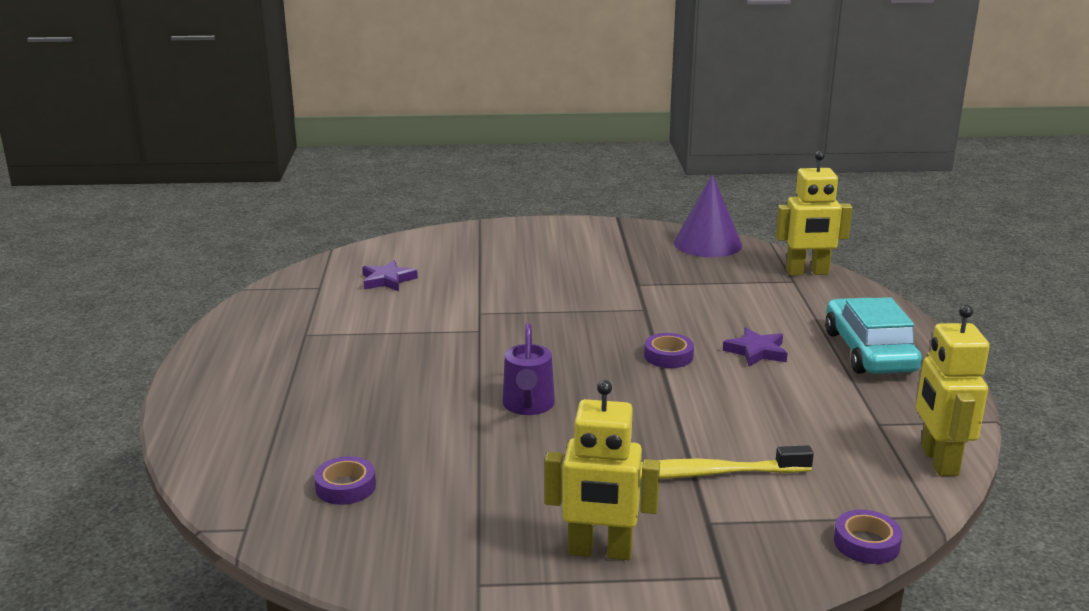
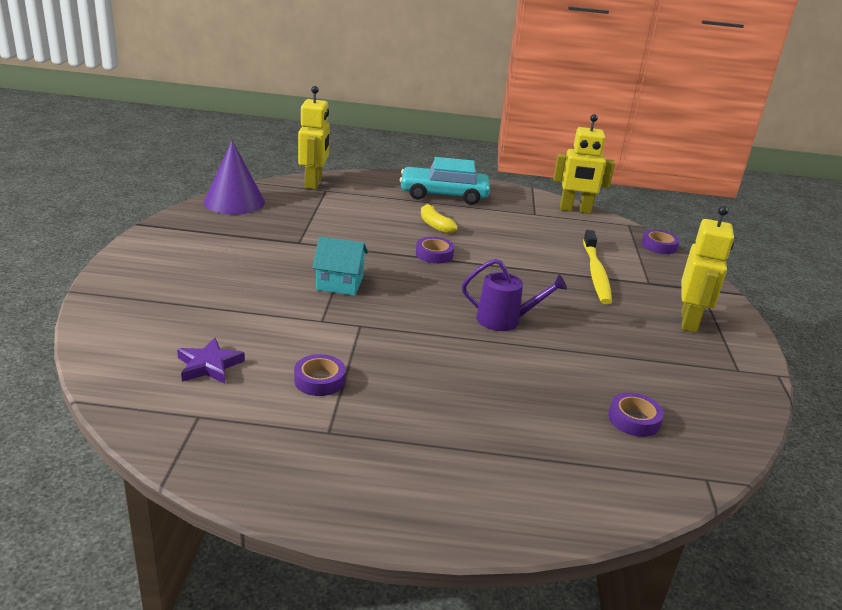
camera: 85 degrees left, 5 degrees up
purple star [723,327,788,367] -> yellow banana [421,203,458,234]
none -> purple tape [294,354,346,396]
none -> turquoise house [312,237,368,296]

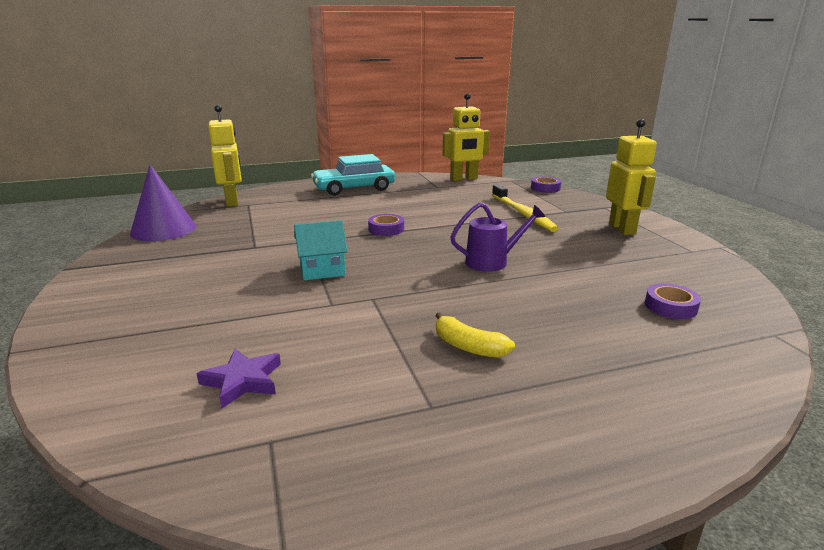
camera: 20 degrees left, 5 degrees down
purple tape [294,354,346,396] -> none
yellow banana [421,203,458,234] -> yellow banana moved to [435,312,515,358]

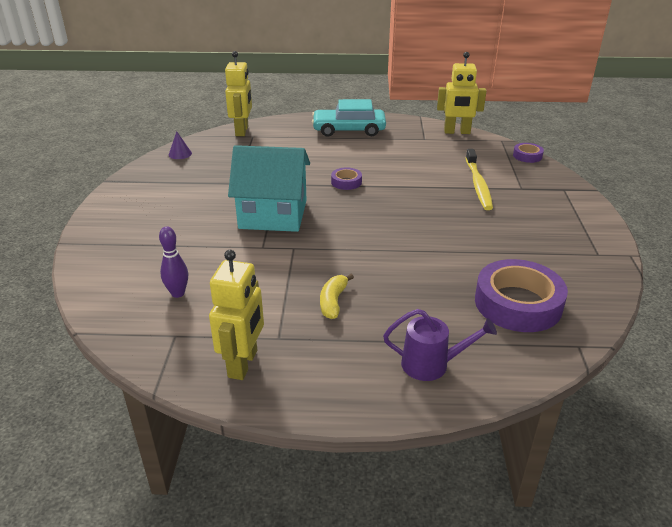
camera: 20 degrees right, 10 degrees up
purple cone [130,165,196,241] -> purple cone [169,131,192,159], size x0.47
purple star [196,349,281,409] -> purple bowling pin [159,226,188,298]
turquoise house [294,220,348,280] -> turquoise house [228,145,310,232], size x1.87
yellow banana [435,312,515,358] -> yellow banana turned 45 degrees clockwise [320,274,354,319]
purple watering can [450,202,545,272] -> purple watering can moved to [383,309,497,381]
yellow robot [606,119,657,235] -> yellow robot moved to [209,250,264,380]
purple tape [645,283,701,319] -> purple tape [475,259,568,332], size x2.10

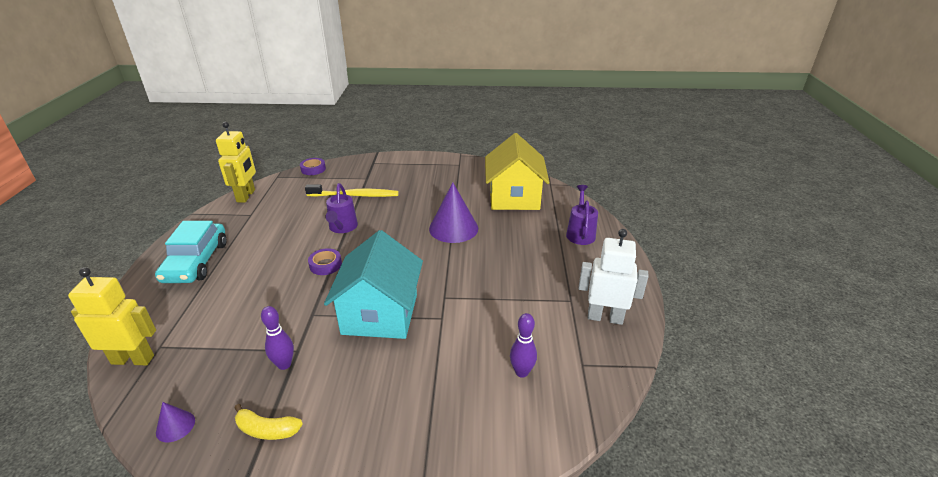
camera: 90 degrees left, 0 degrees up
yellow robot [209,250,264,380] -> white robot [579,229,649,325]
yellow banana [320,274,354,319] -> yellow banana moved to [234,404,303,440]
purple tape [475,259,568,332] -> yellow house [485,133,550,210]
none -> purple bowling pin [261,306,294,370]
none -> purple watering can [325,183,358,233]
none -> purple cone [429,182,478,243]

